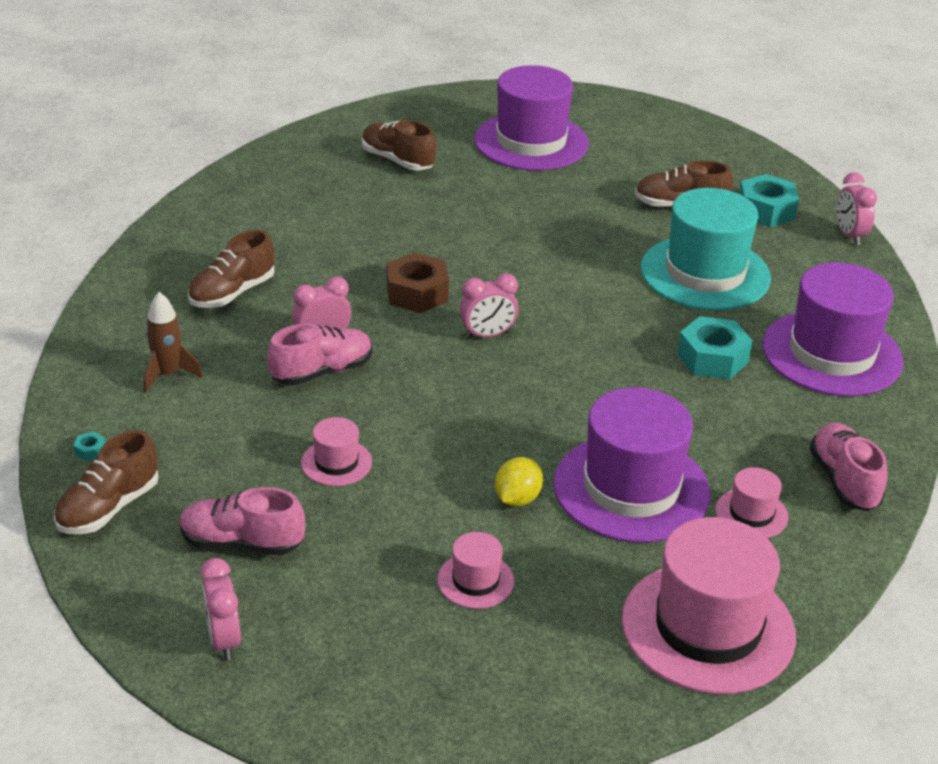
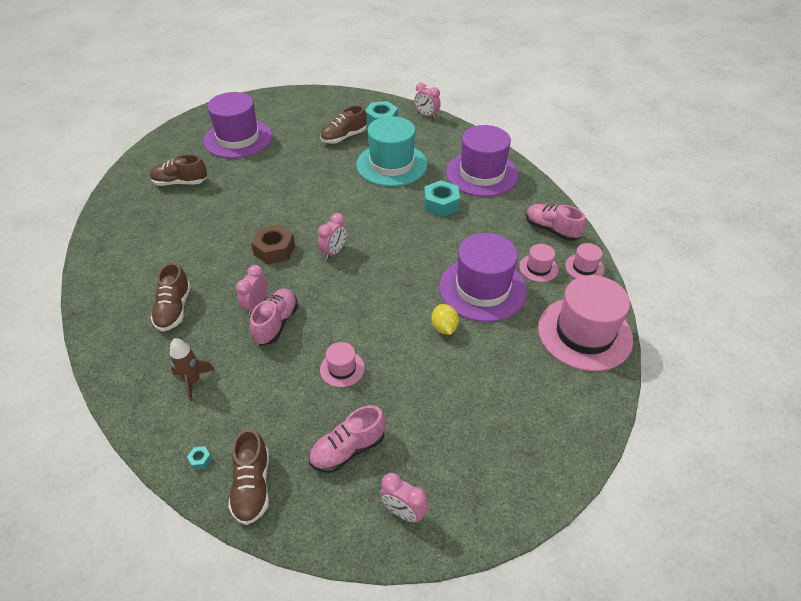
camera: 40 degrees left, 10 degrees up
pink hat [437,532,514,609] -> pink hat moved to [565,243,605,278]

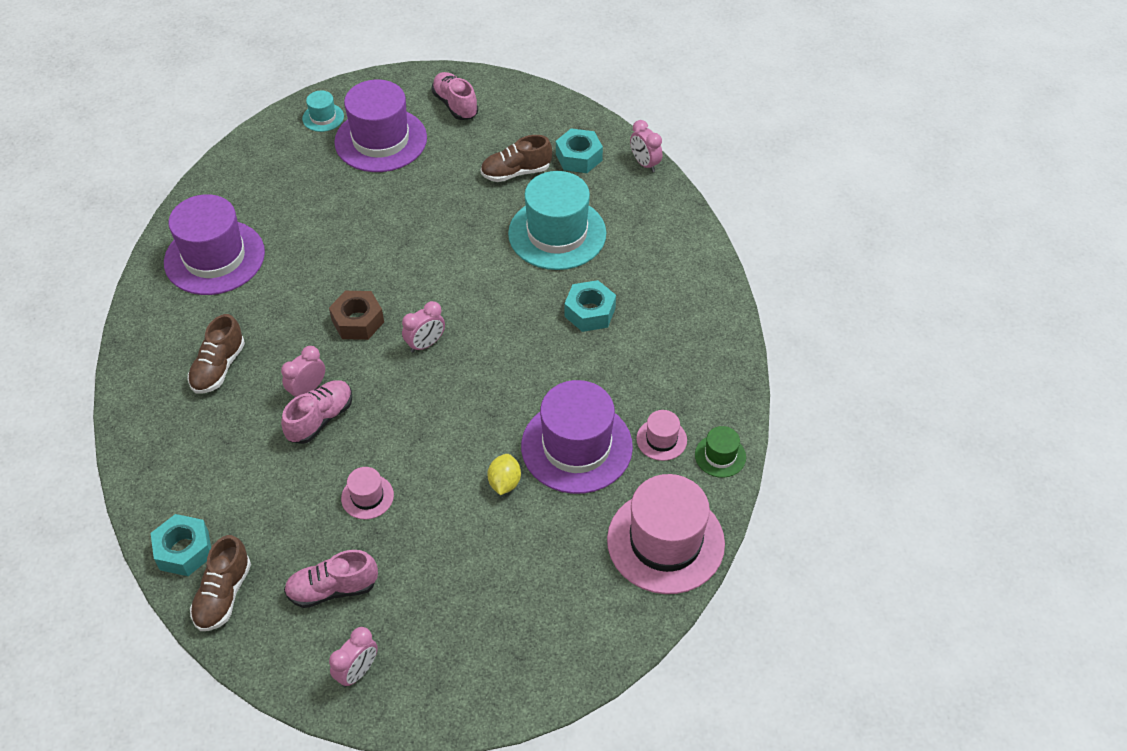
camera: 20 degrees right, 5 degrees up
brown shoe [150,154,207,186] -> none
brown rocket [170,338,215,401] -> none
turquoise nut [187,446,212,469] -> turquoise nut [151,514,211,576], size x2.49
pink clock [380,473,428,523] -> pink clock turned 105 degrees counterclockwise [329,627,378,687]
purple hat [446,125,519,197] -> purple hat moved to [164,194,265,295]
pink shoe [526,204,586,241] -> pink shoe moved to [431,72,478,120]
pink hat [565,243,605,278] -> green hat [695,426,746,478]
none -> turquoise hat [302,91,344,132]

